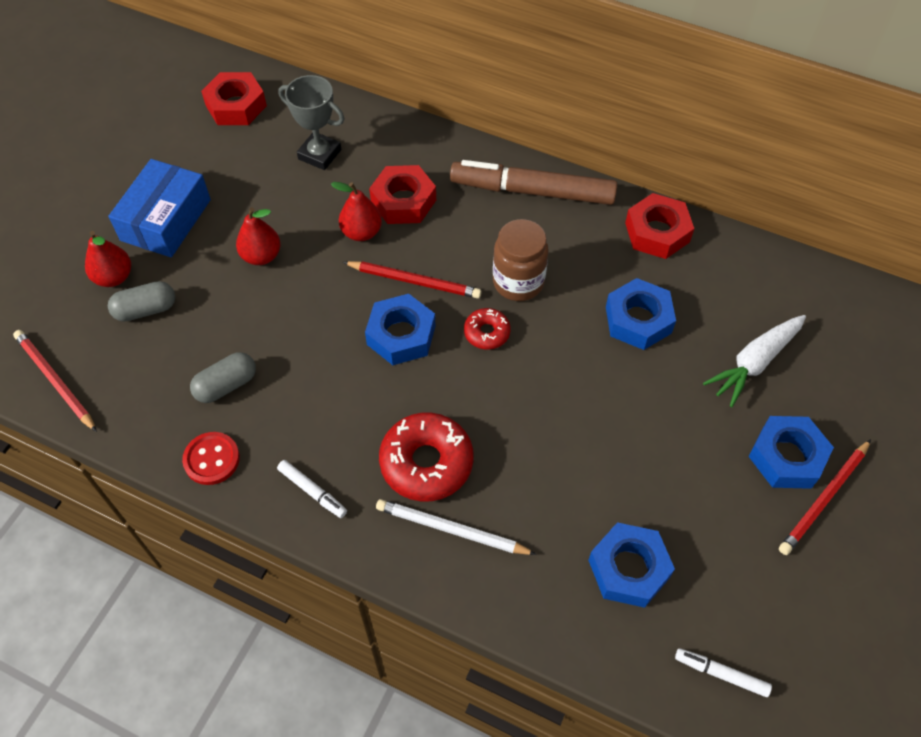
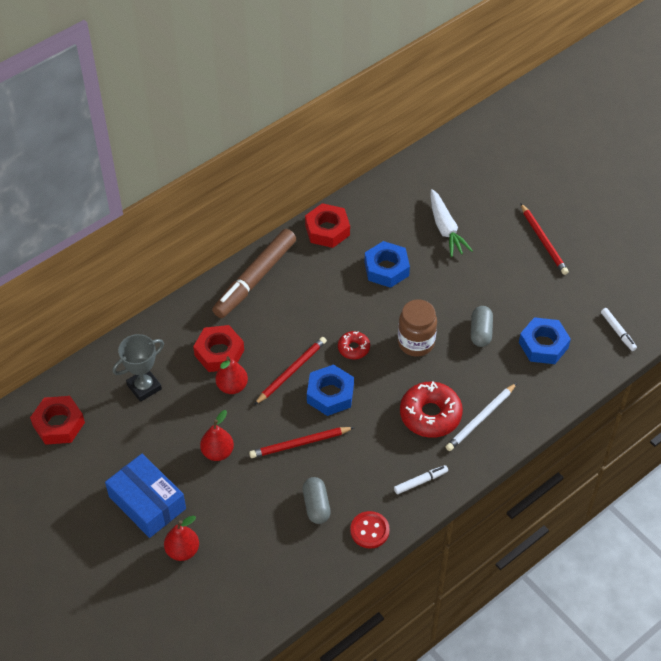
camera: 65 degrees left, 5 degrees down
red pencil [13,330,97,432] -> red pencil moved to [249,427,355,458]
grey capsule [108,281,175,322] -> grey capsule moved to [471,306,493,347]
brown jar [493,219,549,301] -> brown jar moved to [398,299,437,357]
white marker [675,648,772,697] -> white marker turned 75 degrees counterclockwise [601,308,637,351]
blue nut [748,416,834,489] -> none

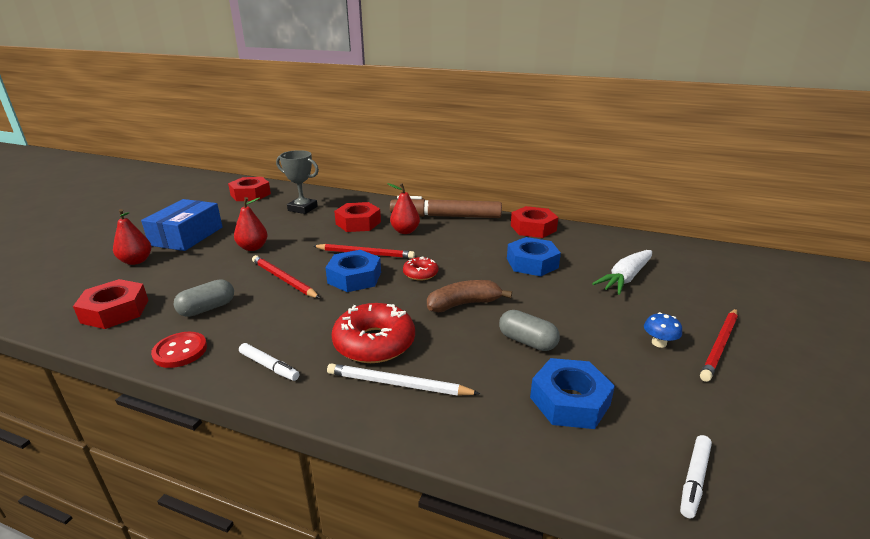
camera: 60 degrees right, 25 degrees down
red pear [215,356,248,394] -> red pear moved to [387,183,420,234]
brown jar [398,299,437,357] -> brown banana [427,280,512,312]
grey capsule [471,306,493,347] -> grey capsule turned 60 degrees clockwise [499,310,560,351]
none -> red nut [73,279,148,329]
none -> blue mushroom [644,312,682,348]

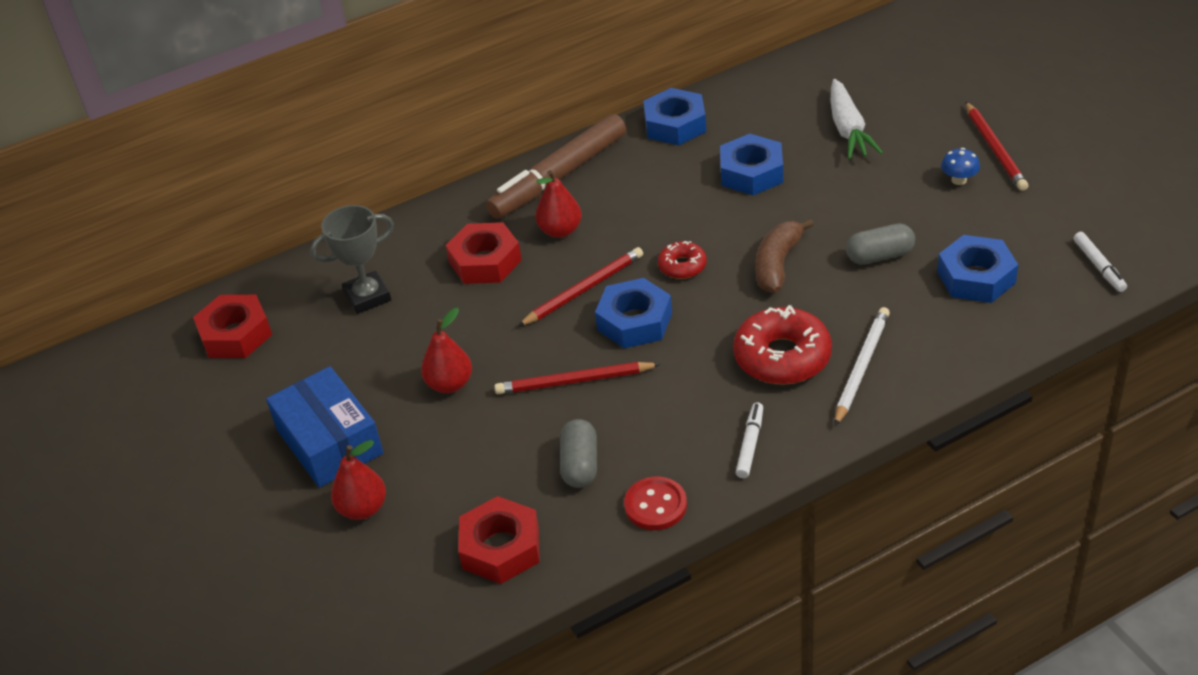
camera: 45 degrees left, 15 degrees up
white marker [239,343,300,381] -> white marker turned 60 degrees counterclockwise [736,402,763,478]
white pencil [327,363,481,396] -> white pencil turned 150 degrees clockwise [835,307,890,426]
red nut [511,206,558,238] -> blue nut [643,88,706,145]

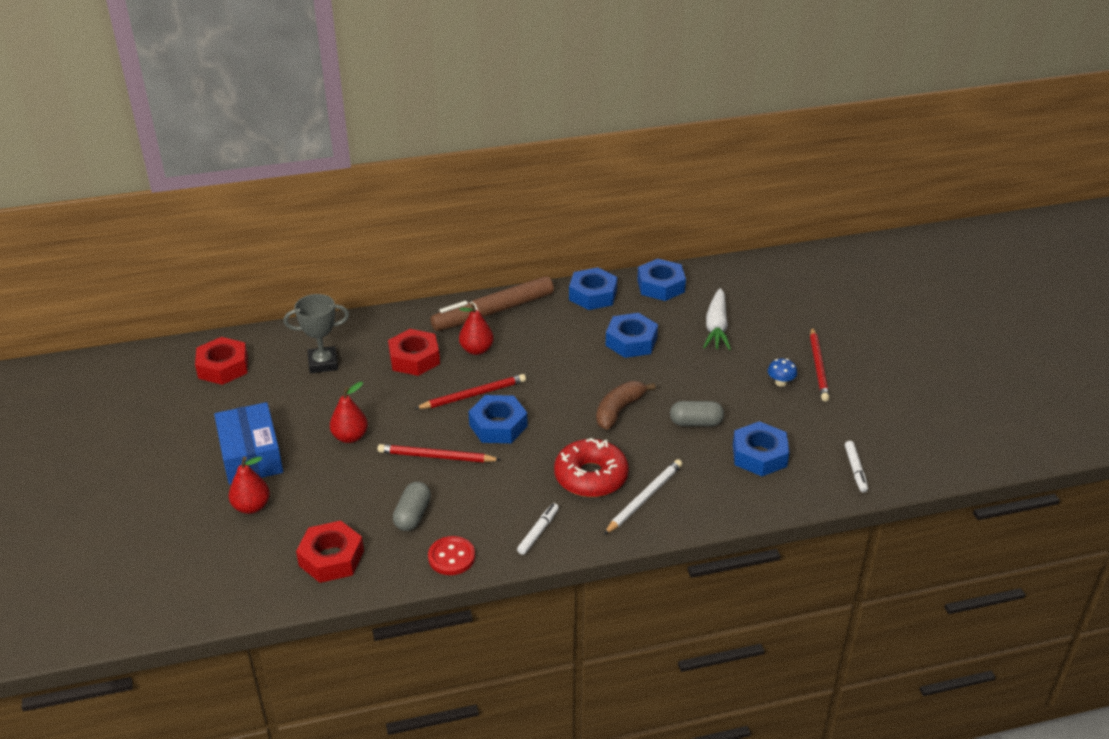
camera: 10 degrees right, 5 degrees down
red donut [658,241,707,279] -> none
none -> blue nut [637,259,686,301]

